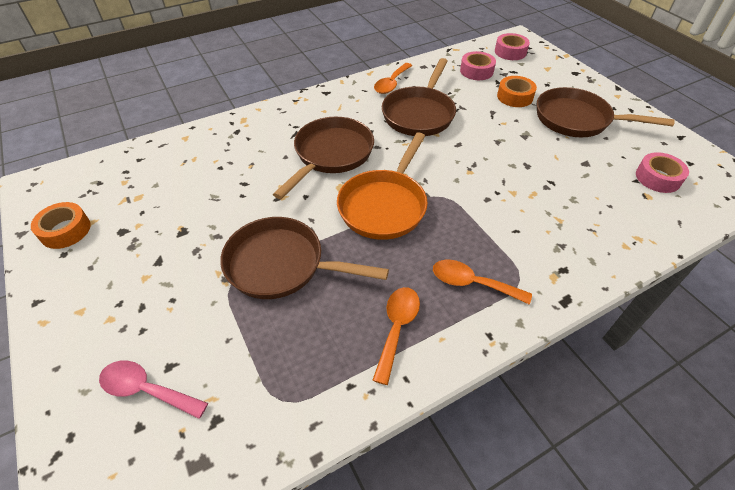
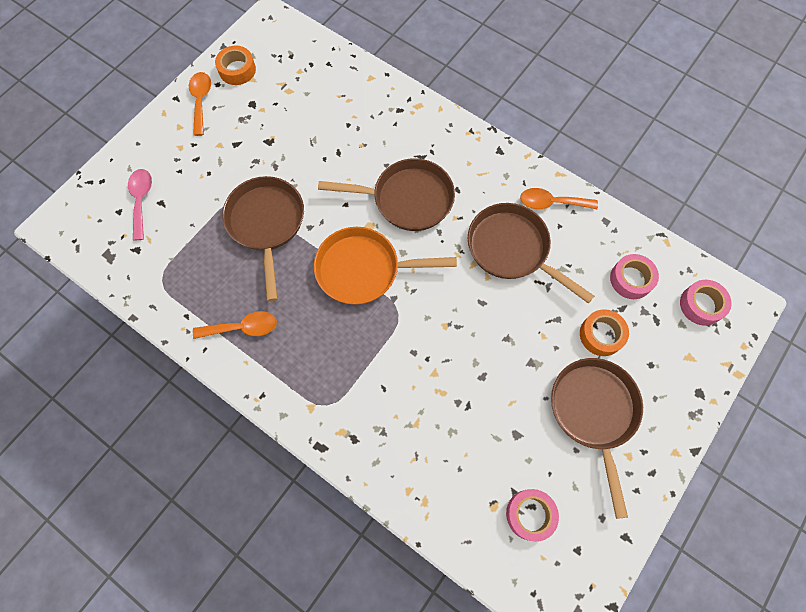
camera: 65 degrees right, 20 degrees up
brown pan [382,58,456,136] -> brown pan turned 45 degrees clockwise [467,203,594,303]
orange spoon [433,260,532,305] -> orange spoon moved to [189,72,211,136]

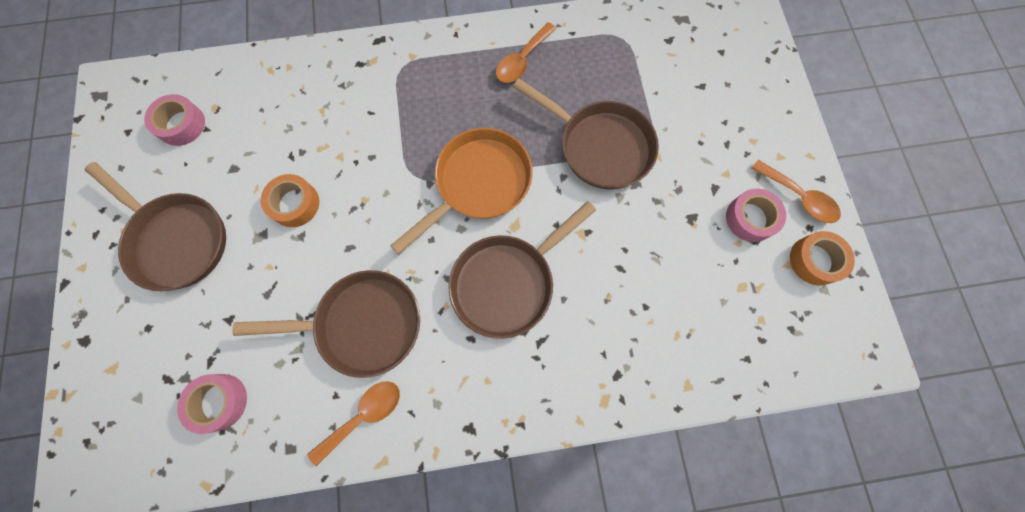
camera: 135 degrees right, 5 degrees up
pink spoon [128,169,152,240] -> none
orange tape [580,309,629,356] -> orange tape moved to [261,174,319,227]
pink tape [680,280,732,326] -> pink tape moved to [726,189,786,242]

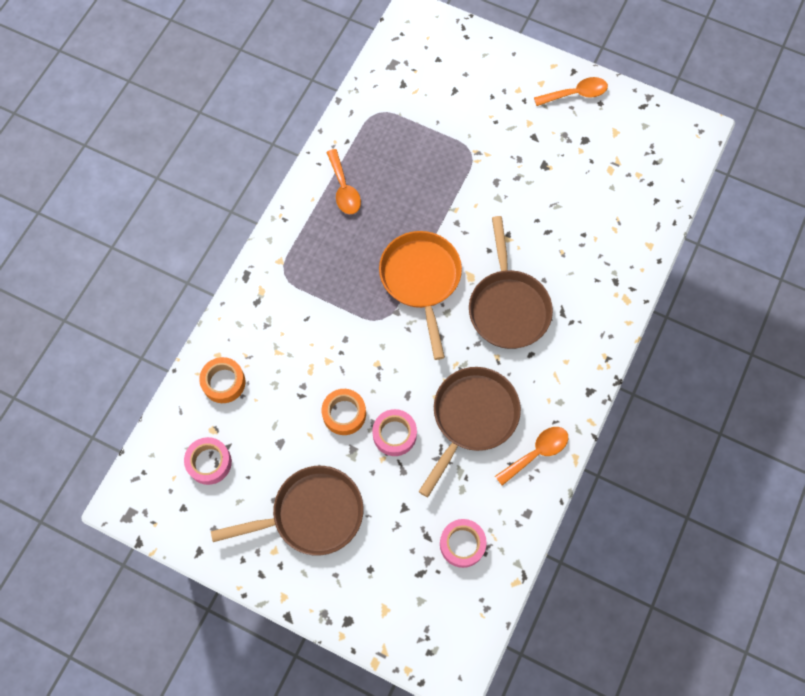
camera: 55 degrees left, 5 degrees down
orange spoon [308,381,400,466] -> orange spoon turned 60 degrees clockwise [495,427,568,486]
brown pan [513,79,659,189] -> none
pink tape [726,189,786,242] -> pink tape moved to [372,409,417,456]
orange tape [790,231,855,286] -> orange tape moved to [199,357,245,403]

